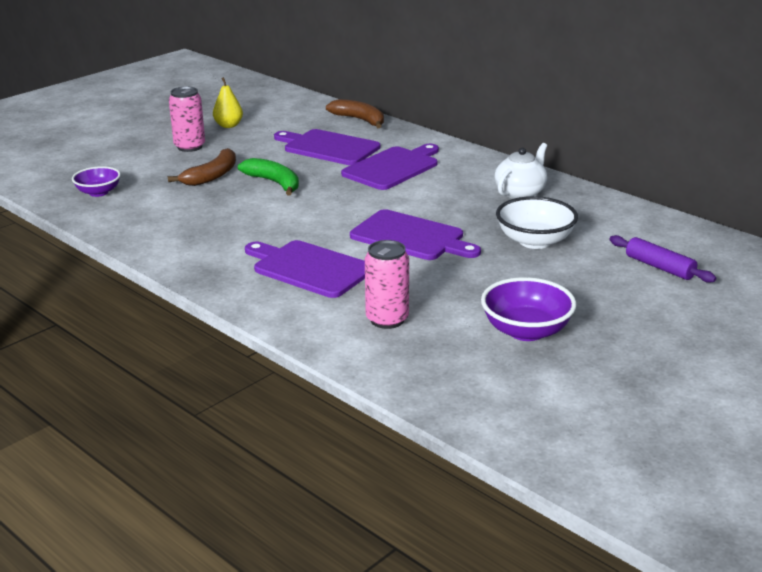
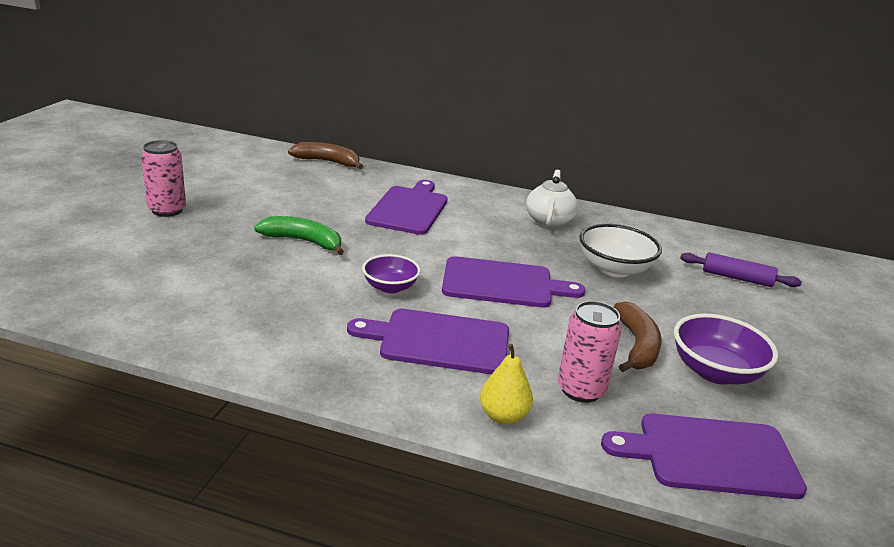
camera: 30 degrees left, 0 degrees up
purple bowl [72,166,121,197] -> purple bowl moved to [362,254,420,293]
brown banana [168,148,236,186] -> brown banana moved to [614,301,662,372]
yellow pear [213,77,243,128] -> yellow pear moved to [480,344,533,425]
purple cutting board [274,129,380,165] -> purple cutting board moved to [601,414,807,499]

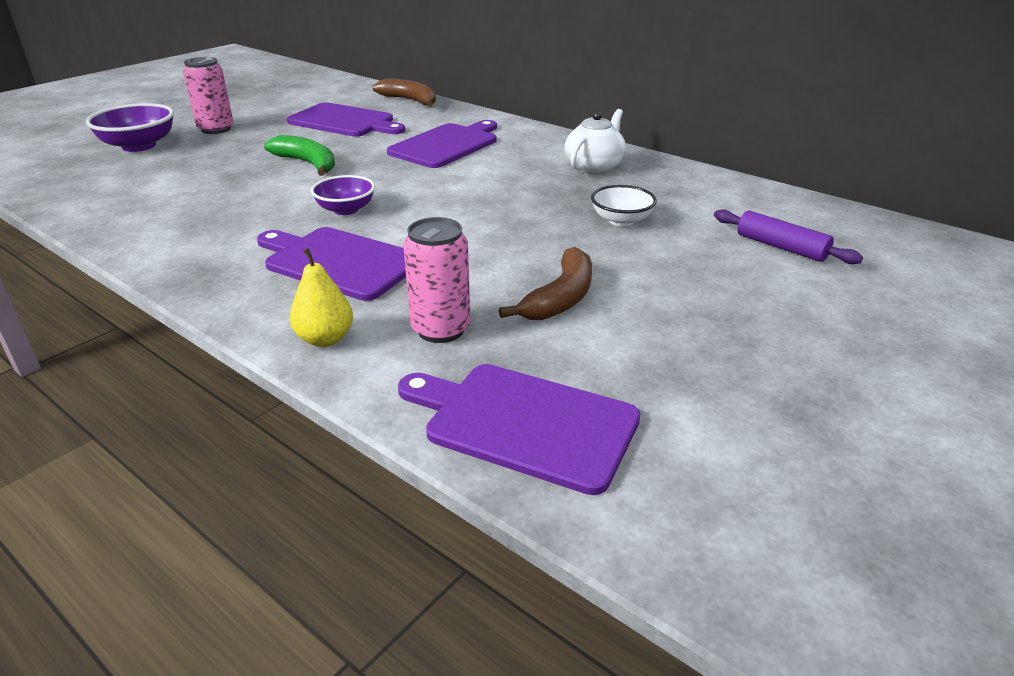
camera: 25 degrees right, 5 degrees up
purple cutting board [442,256,586,307] -> purple cutting board moved to [287,102,405,137]
white bowl [579,224,662,277] -> white bowl [591,185,657,226], size x0.65
purple bowl [674,314,778,385] -> purple bowl moved to [86,103,174,152]

